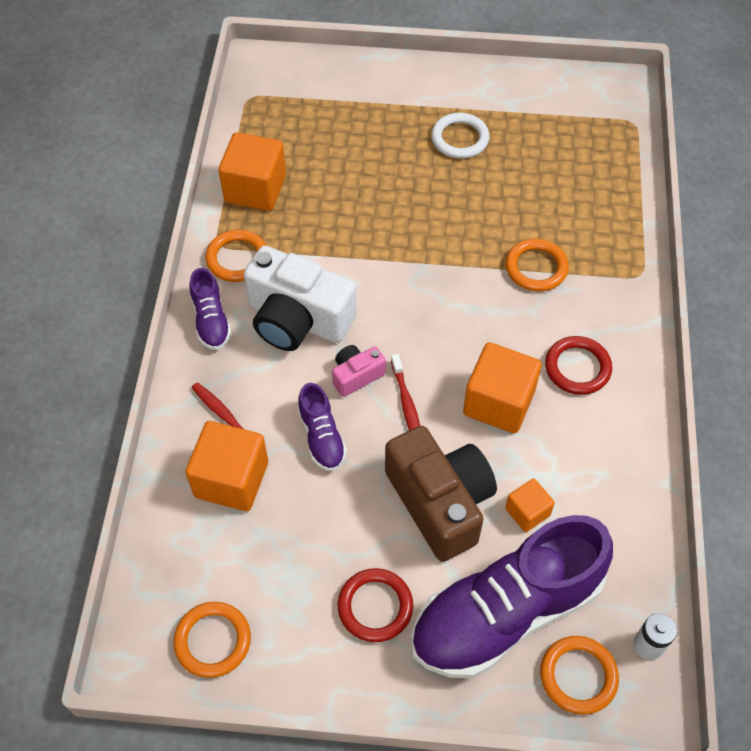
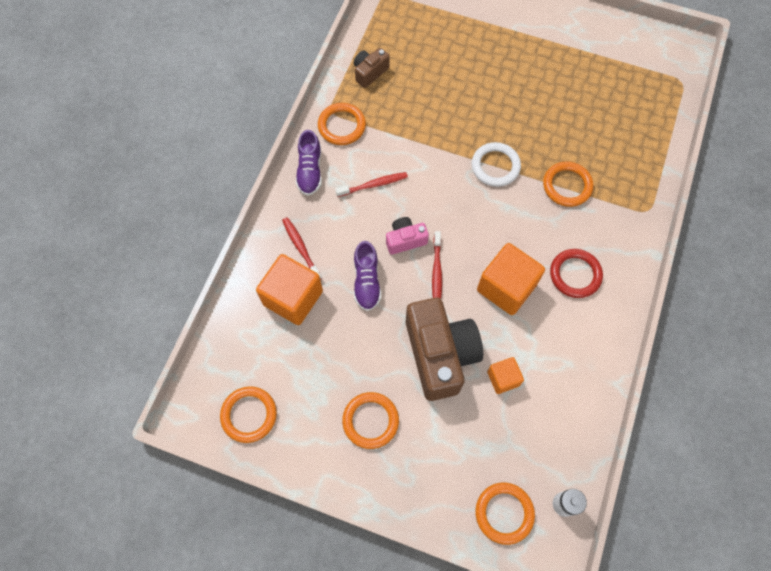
camera: 15 degrees right, 10 degrees up
orange cube [218,132,286,211] -> brown camera [354,48,390,88]
white camera [244,246,357,351] -> red toothbrush [335,172,408,197]
red ring [337,568,413,642] -> orange ring [342,392,399,449]
purple shoe [411,515,613,678] -> none
white ring [431,113,490,159] -> white ring moved to [472,142,521,187]

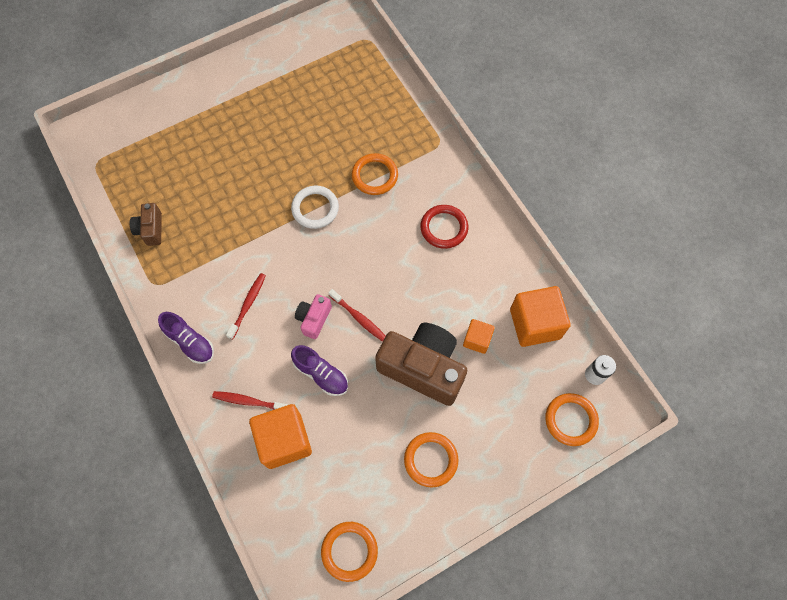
camera: 50 degrees left, 0 degrees up
orange ring [318,103,366,145] -> none
orange cube [477,243,545,315] -> orange cube moved to [510,286,571,347]

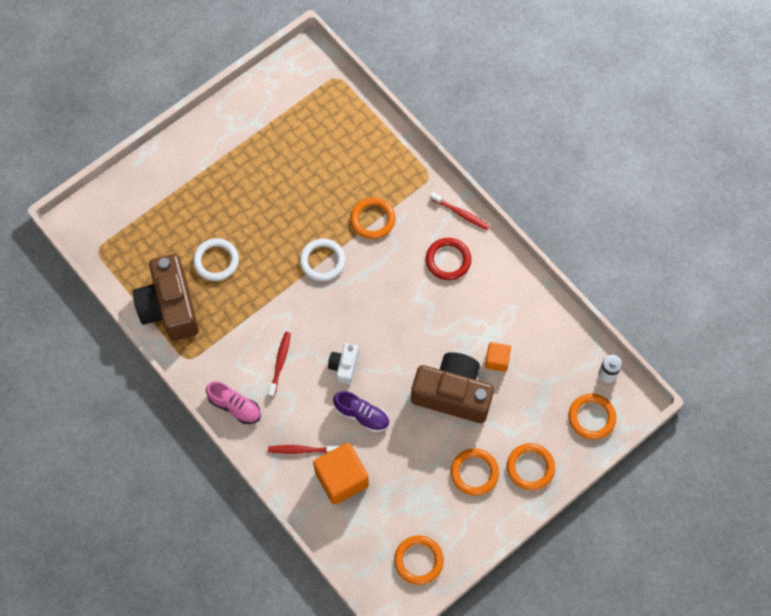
camera: 10 degrees left, 0 degrees up
brown camera [130,203,162,246] -> brown camera [133,254,199,341], size x2.08
purple shoe [158,312,214,364] -> pink shoe [206,381,261,424]
pink camera [295,294,332,339] -> white camera [328,343,359,385]
red toothbrush [328,289,386,342] -> red toothbrush moved to [430,192,490,230]
orange cube [510,286,571,347] -> none
none -> white ring [193,238,239,281]
none -> orange ring [507,443,555,490]

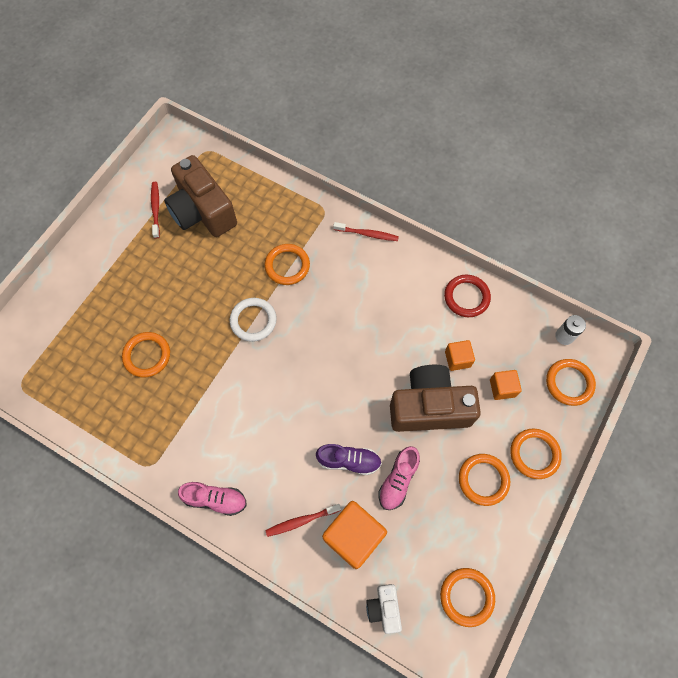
camera: 20 degrees left, 0 degrees up
brown camera [133,254,199,341] -> brown camera moved to [164,155,237,237]
white ring [193,238,239,281] -> orange ring [122,332,170,378]
red toothbrush [268,332,291,398] -> red toothbrush moved to [151,182,160,239]
white camera [328,343,359,385] -> white camera moved to [366,584,402,634]
red ring [426,238,471,280] -> red ring moved to [444,275,491,317]
none -> pink shoe [379,446,420,510]
none -> orange cube [490,370,522,400]

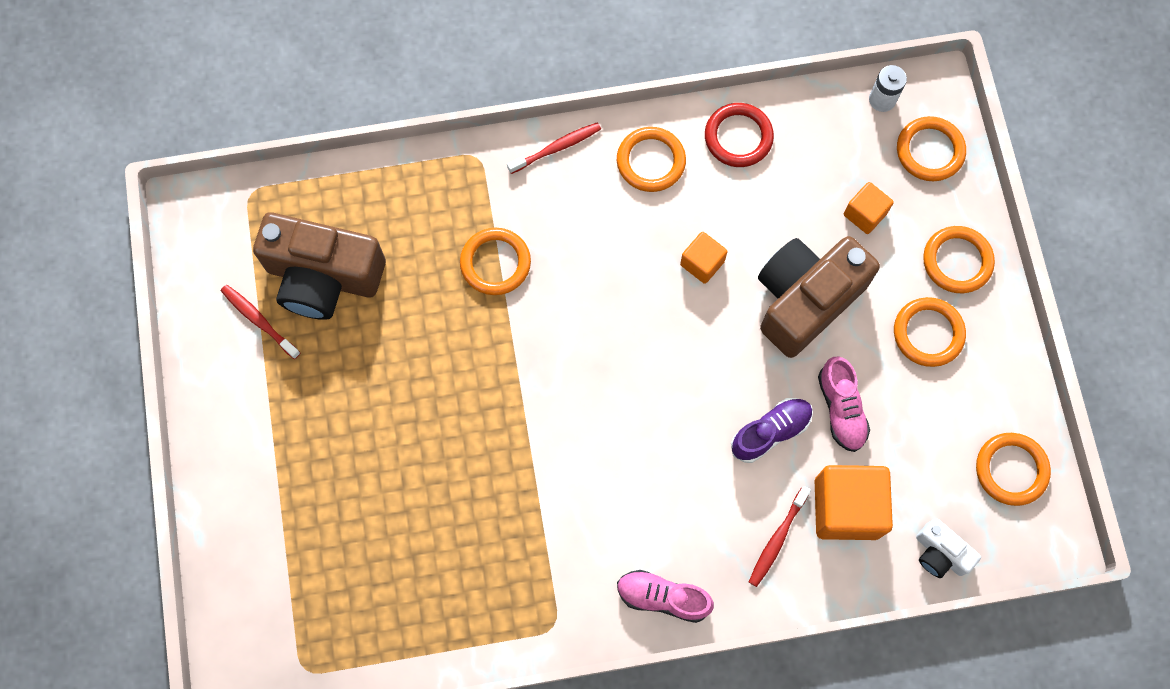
camera: 40 degrees left, 5 degrees up
orange ring [122,332,170,378] -> orange ring moved to [617,127,686,192]
pink shoe [178,482,247,516] -> pink shoe turned 135 degrees counterclockwise [617,570,714,623]
white ring [230,298,277,342] -> none
orange cube [445,340,475,371] -> orange cube moved to [680,232,728,284]

